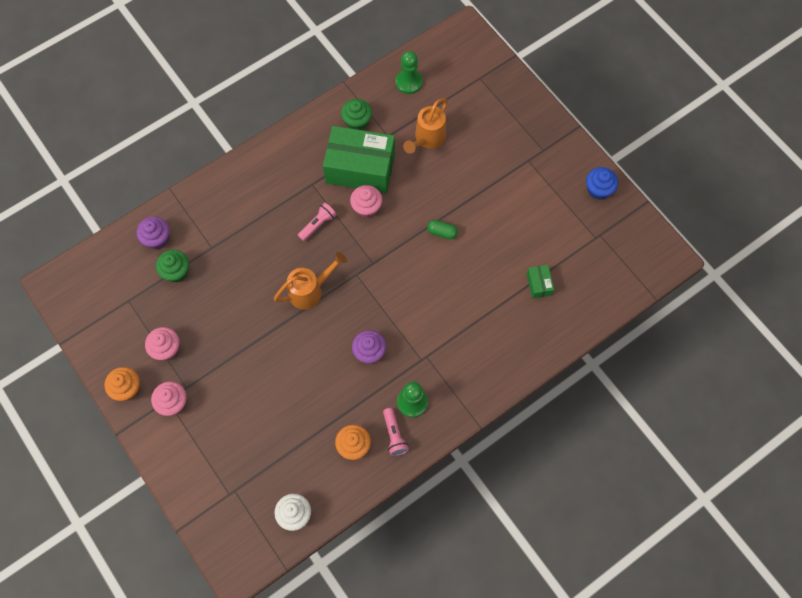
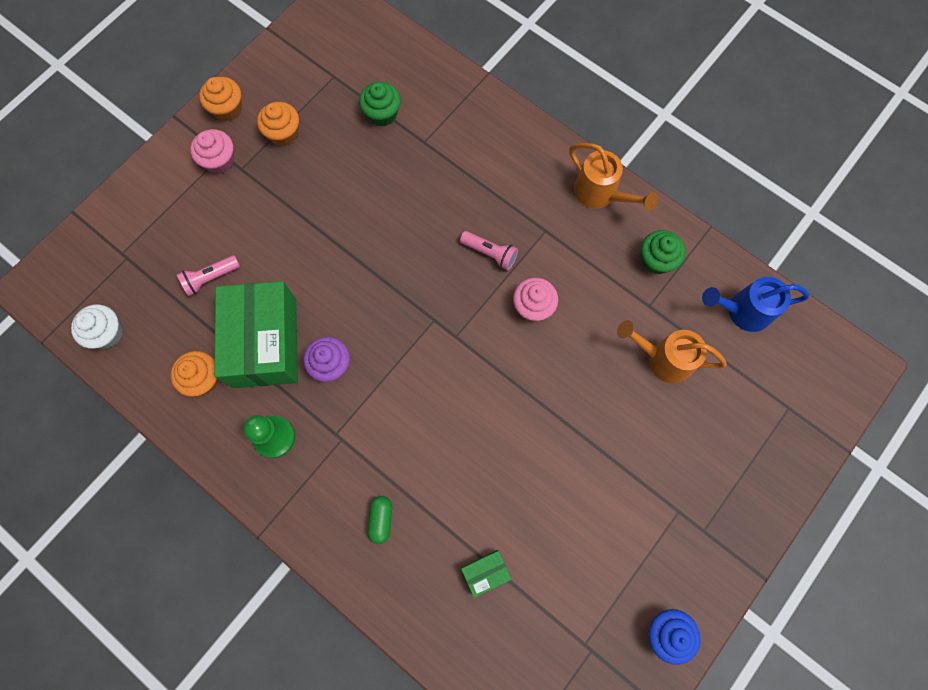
camera: 75 degrees right, 5 degrees up
purple cupcake [137,217,170,249] -> none
pink cupcake [145,327,179,360] -> orange cupcake [257,102,299,146]
orange watering can [274,252,347,309] -> orange watering can moved to [569,143,658,211]
green box [323,126,395,193] -> green box moved to [214,281,298,388]
pink flashlight [383,408,409,456] -> pink flashlight moved to [177,255,240,296]
green pawn [396,51,423,94] -> blue watering can [702,277,809,332]
green capsule [427,220,458,240] -> green capsule moved to [368,496,392,544]

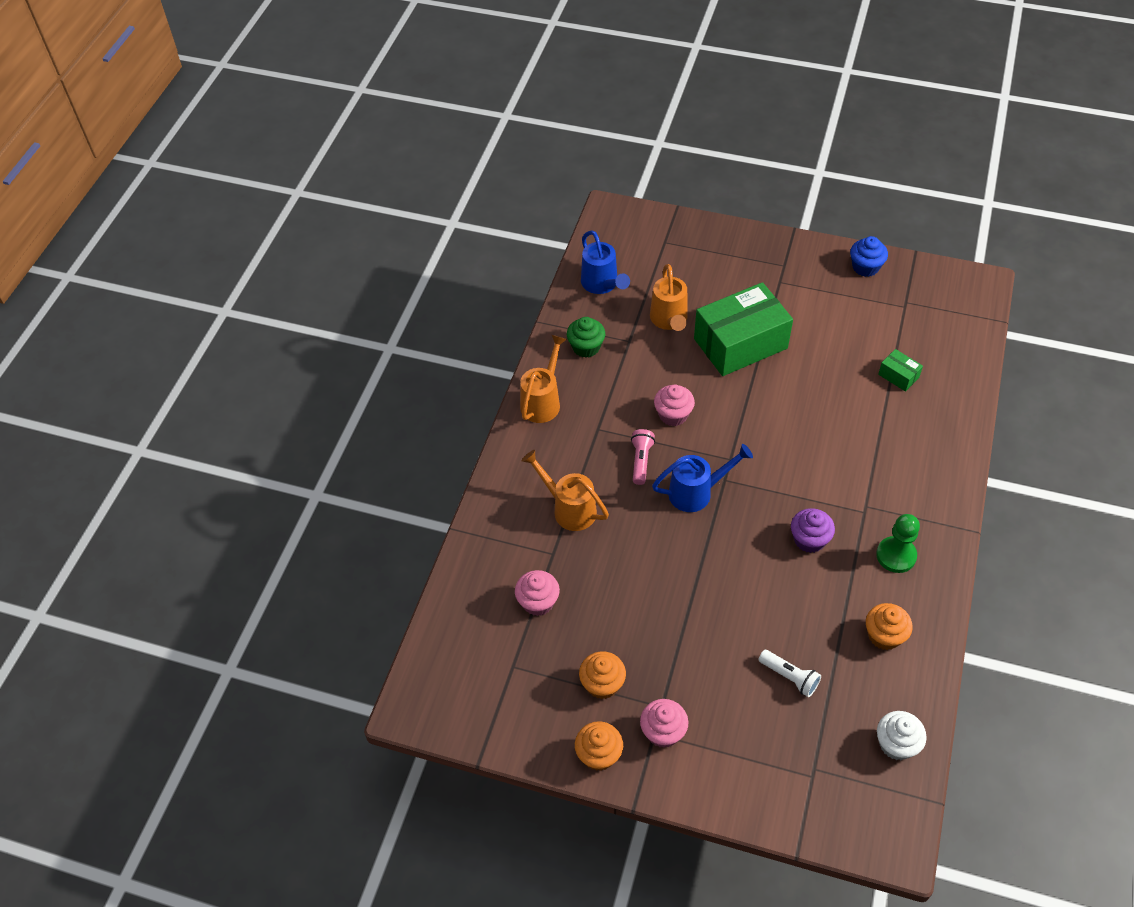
camera: 110 degrees left, 20 degrees down
pink flashlight [177,255,240,296] -> white flashlight [759,650,821,697]
green box [214,281,298,388] -> green box moved to [694,282,793,376]
green cupcake [359,82,401,126] -> pink cupcake [515,570,560,616]
green capsule [368,496,392,544] -> none
none -> orange watering can [522,450,609,531]
none -> blue watering can [652,444,753,512]

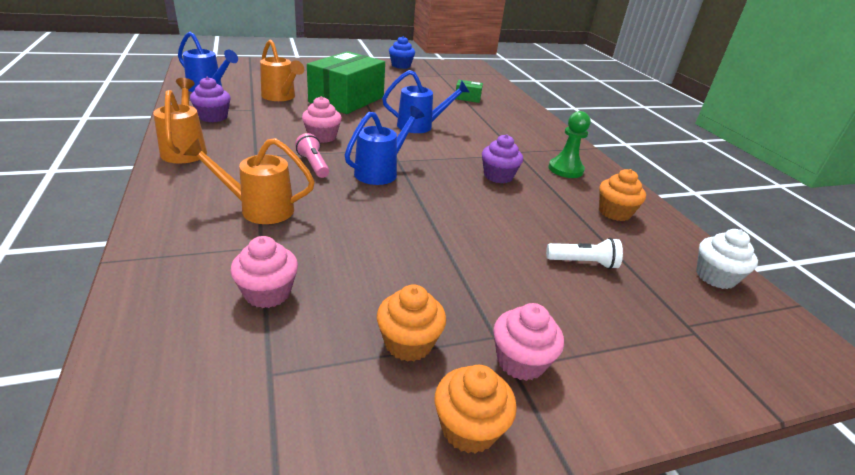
camera: 40 degrees left, 20 degrees down
green cupcake [567,317,605,358] -> purple cupcake [190,77,231,122]
none -> blue watering can [382,70,469,133]

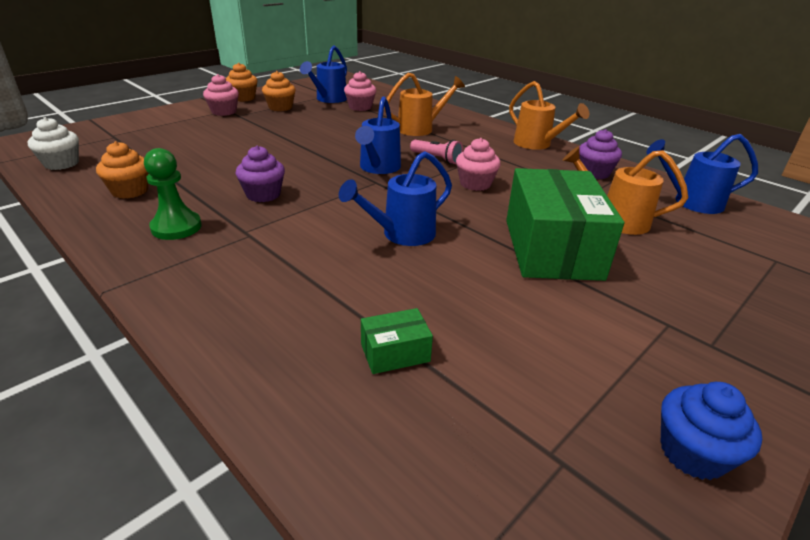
camera: 155 degrees right, 0 degrees up
white flashlight [546,238,623,269] -> none
none -> blue watering can [300,45,347,103]

